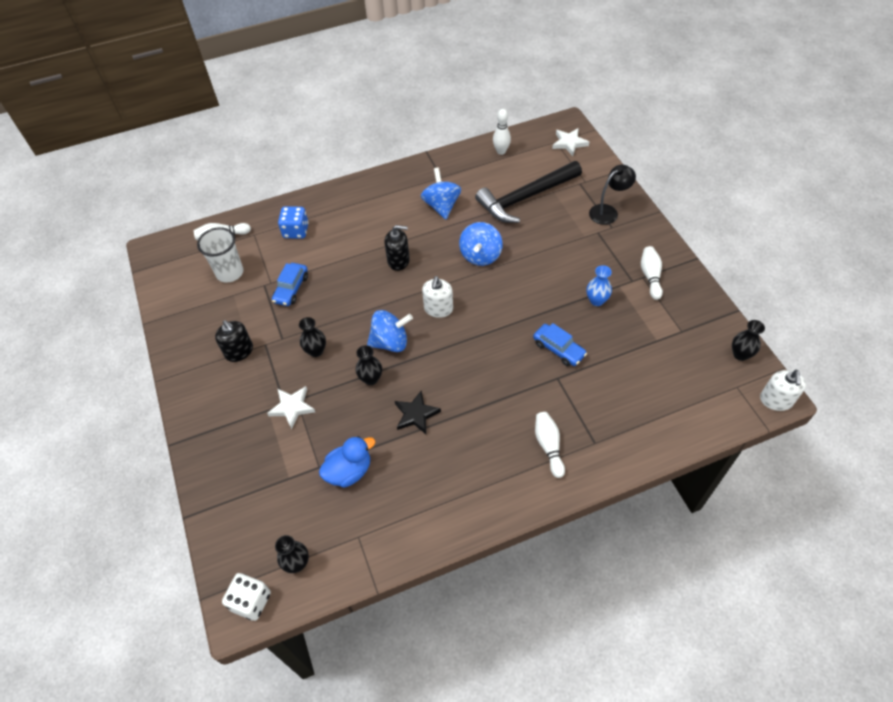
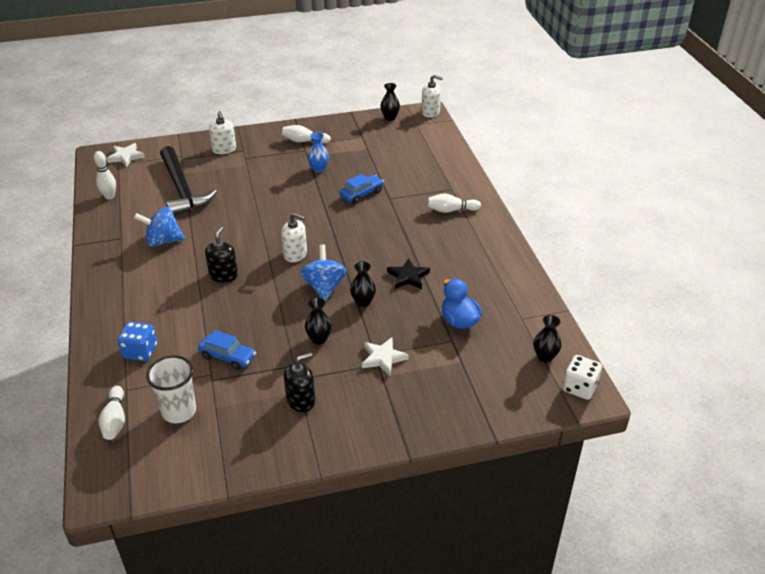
camera: 85 degrees left, 15 degrees down
blue spinning top [459,222,503,266] -> none
black lamp [589,165,636,225] -> white soap dispenser [209,111,236,154]

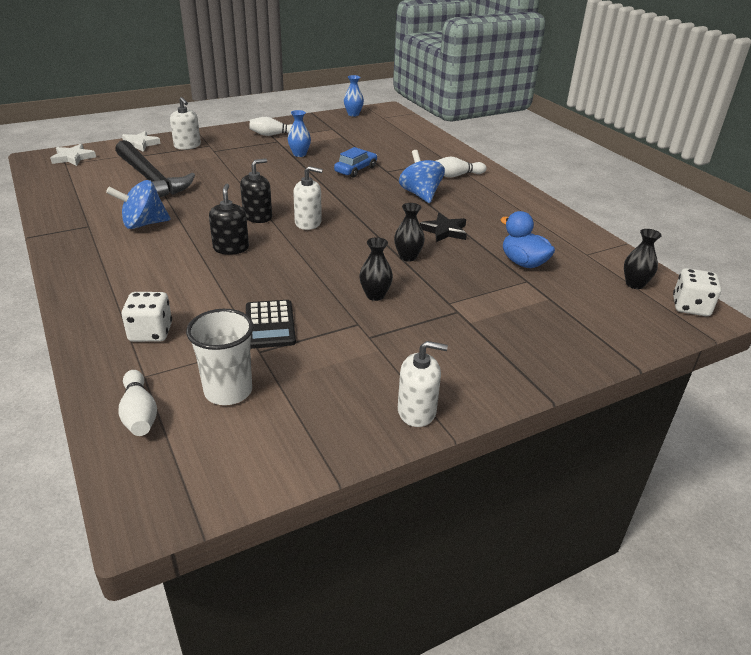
camera: 15 degrees left, 5 degrees down
white bowling pin [94,151,116,199] -> none
blue dice [118,321,157,361] -> white dice [122,292,172,342]
blue car [198,330,256,370] -> black calculator [246,300,296,349]
black soap dispenser [284,352,315,412] -> black soap dispenser moved to [240,158,272,223]
blue spinning top [300,245,347,301] -> blue spinning top moved to [399,150,445,203]
white star [362,337,409,376] -> white star moved to [122,131,161,152]
black vase [380,83,400,121] -> blue vase [344,75,364,117]
white soap dispenser [421,75,443,118] -> white soap dispenser moved to [398,341,448,427]

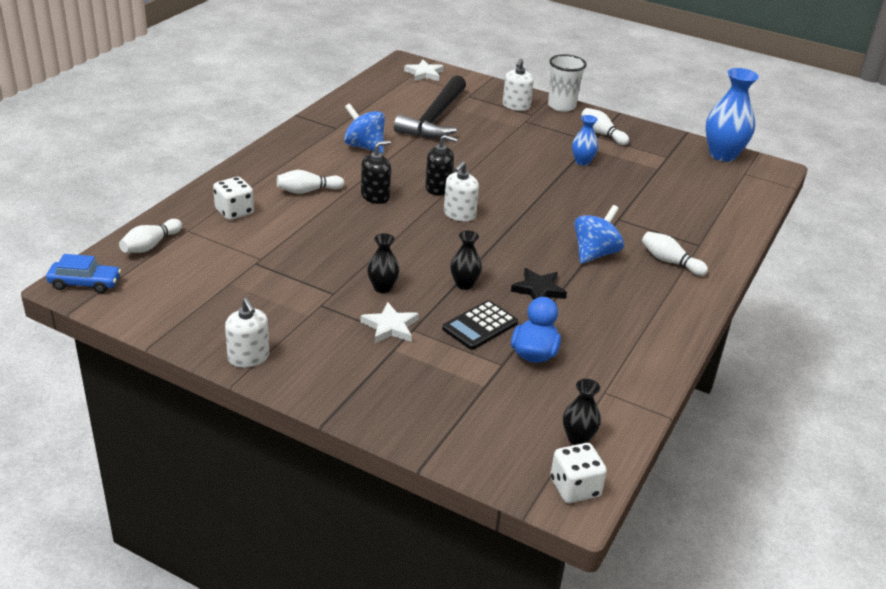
camera: 55 degrees right, 0 degrees up
white star [122,131,161,152] -> white star moved to [360,302,419,343]
white cup [186,309,254,405] -> white cup moved to [548,54,587,112]
black calculator [246,300,296,349] -> black calculator moved to [442,300,518,350]
white soap dispenser [293,166,323,230] -> white soap dispenser turned 60 degrees clockwise [444,161,479,222]
blue car [334,147,377,177] -> blue car moved to [46,254,121,293]
blue vase [344,75,364,117] -> blue vase [705,68,759,162], size x1.87
none -> white bowling pin [277,170,344,194]

